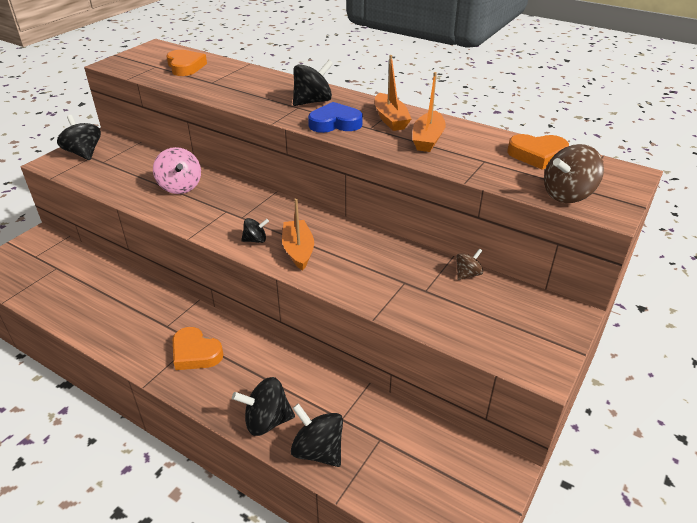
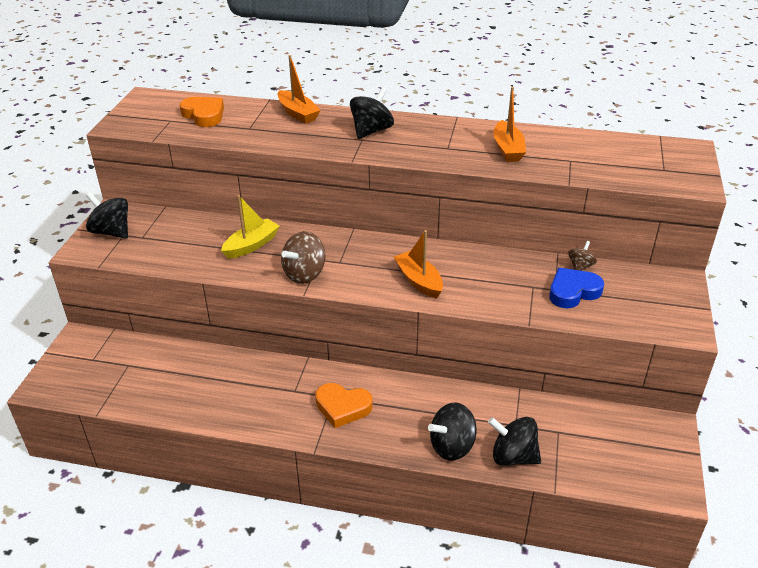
camera: 20 degrees left, 0 degrees up
pink spinning top [153,147,201,194] -> yellow boat [221,195,280,259]
black spinning top [241,218,269,243] -> none
blue heart [308,102,363,133] -> blue heart moved to [549,268,604,308]
orange boat [374,55,411,131] -> orange boat moved to [278,55,321,124]
orange heart [507,134,569,170] -> none
brown spinning top [544,144,604,203] -> brown spinning top moved to [281,231,325,284]

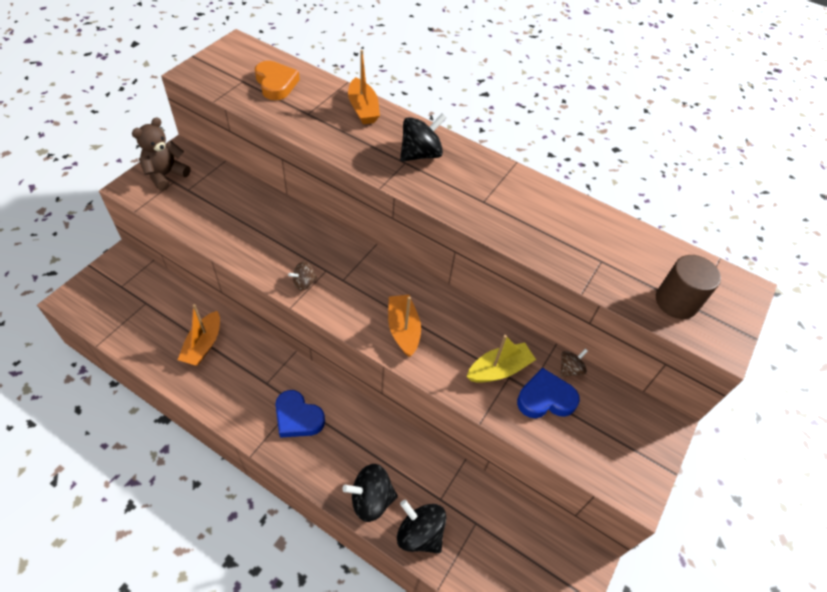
camera: 15 degrees right, 15 degrees up
black spinning top [86,192,128,239] -> brown teddy bear [132,118,191,191]
yellow boat [221,195,280,259] -> yellow boat moved to [467,335,536,383]
brown spinning top [281,231,325,284] -> brown spinning top [288,262,317,291], size x0.57
orange heart [315,383,373,428] -> blue heart [275,390,325,438]
orange boat [493,87,526,162] -> orange boat moved to [178,304,220,366]
none -> brown cylinder [656,255,721,319]

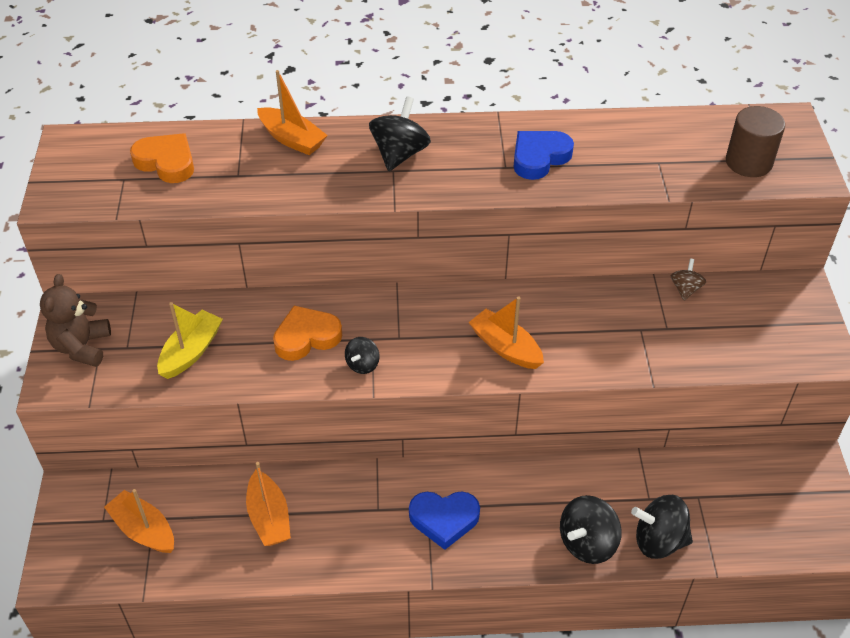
camera: 30 degrees left, 5 degrees down
brown spinning top [288,262,317,291] -> black spinning top [345,337,380,374]
yellow boat [467,335,536,383] -> yellow boat moved to [157,302,223,379]
blue heart [517,368,580,418] -> blue heart moved to [514,131,574,180]
none -> orange boat [104,489,174,553]
none -> orange heart [273,306,342,361]

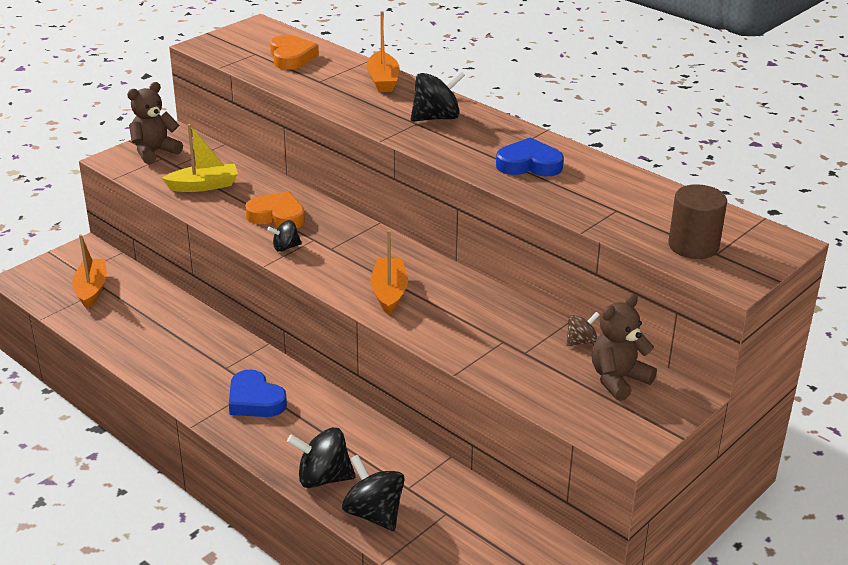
camera: 45 degrees right, 15 degrees down
orange boat [246,462,291,546] -> none
none -> brown teddy bear [592,294,657,401]

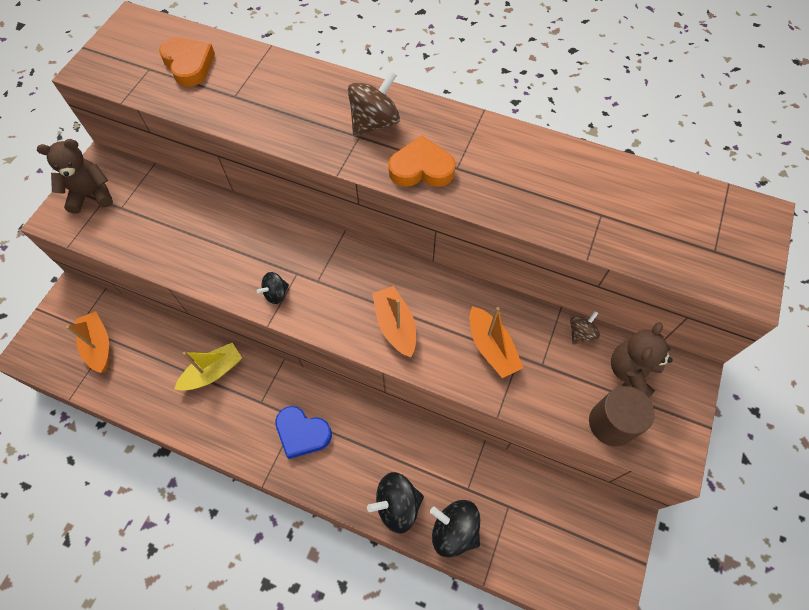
camera: 20 degrees left, 30 degrees up
brown teddy bear [127,82,183,164] -> brown teddy bear turned 45 degrees clockwise [37,139,113,214]
yellow boat [162,124,238,192] -> yellow boat moved to [174,343,242,391]
orange heart [245,191,305,228] -> orange heart moved to [388,135,456,187]
orange boat [366,11,399,92] -> orange boat moved to [470,306,523,378]
black spinning top [411,70,465,122] -> brown spinning top [348,71,400,136]
blue heart [496,137,564,177] -> none
brown cylinder [668,184,727,259] -> brown cylinder moved to [589,386,654,446]

